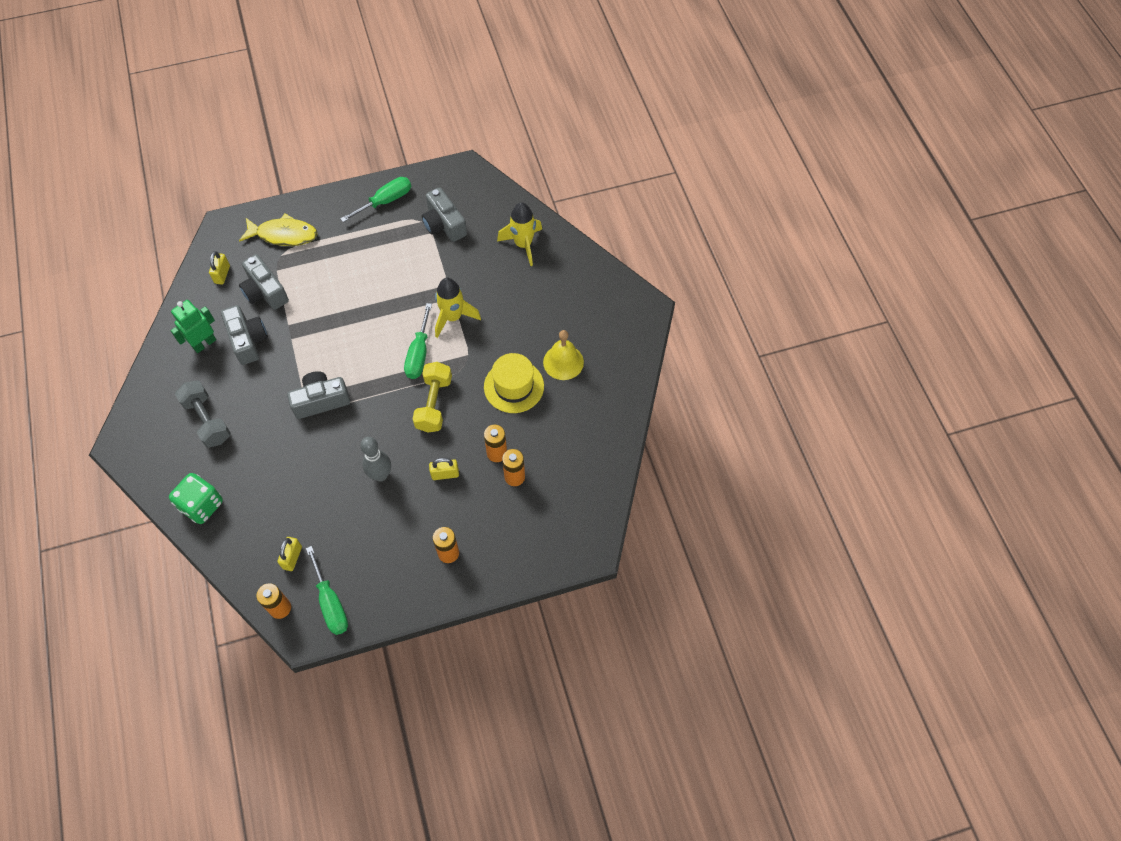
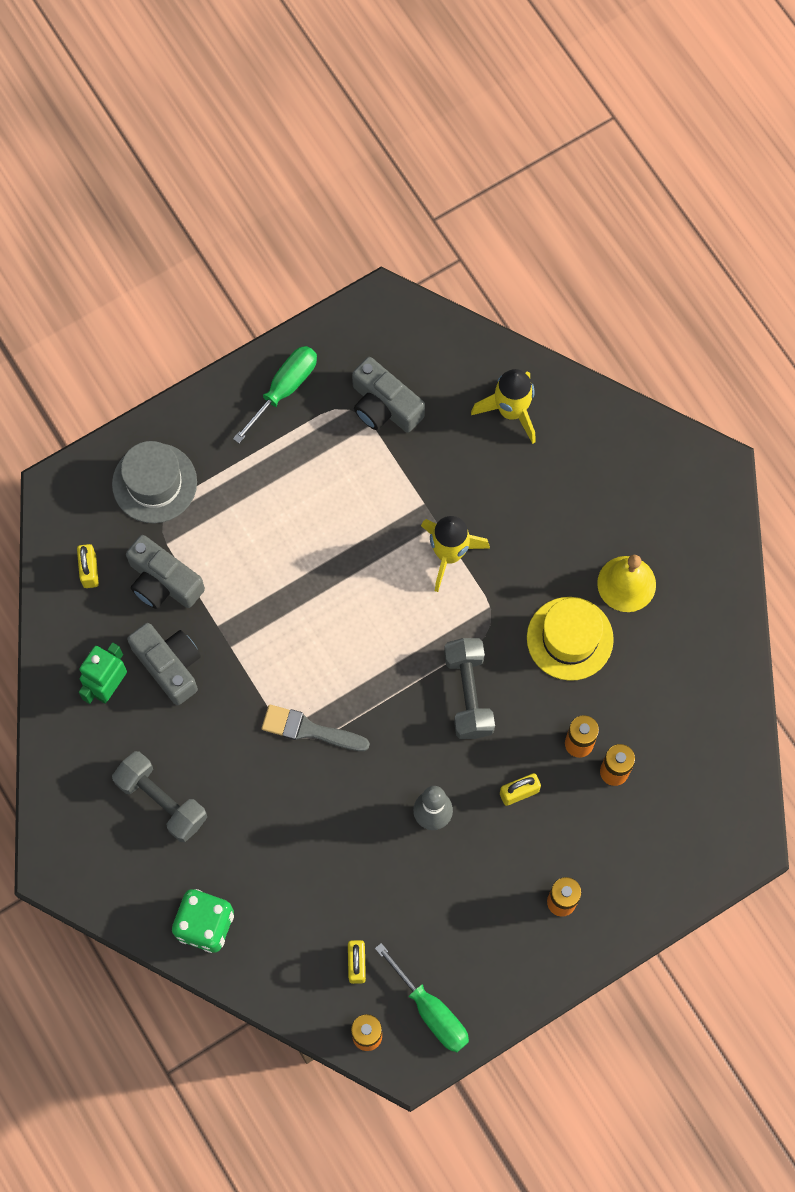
camera: 15 degrees left, 10 degrees up
yellow fish [239,213,317,246] -> grey hat [112,441,197,523]
grey camera [287,371,350,419] -> grey brush [262,705,370,751]
green screwdriver [404,303,432,379] -> none
yellow dumbbell [413,362,452,433] -> grey dumbbell [444,638,495,739]

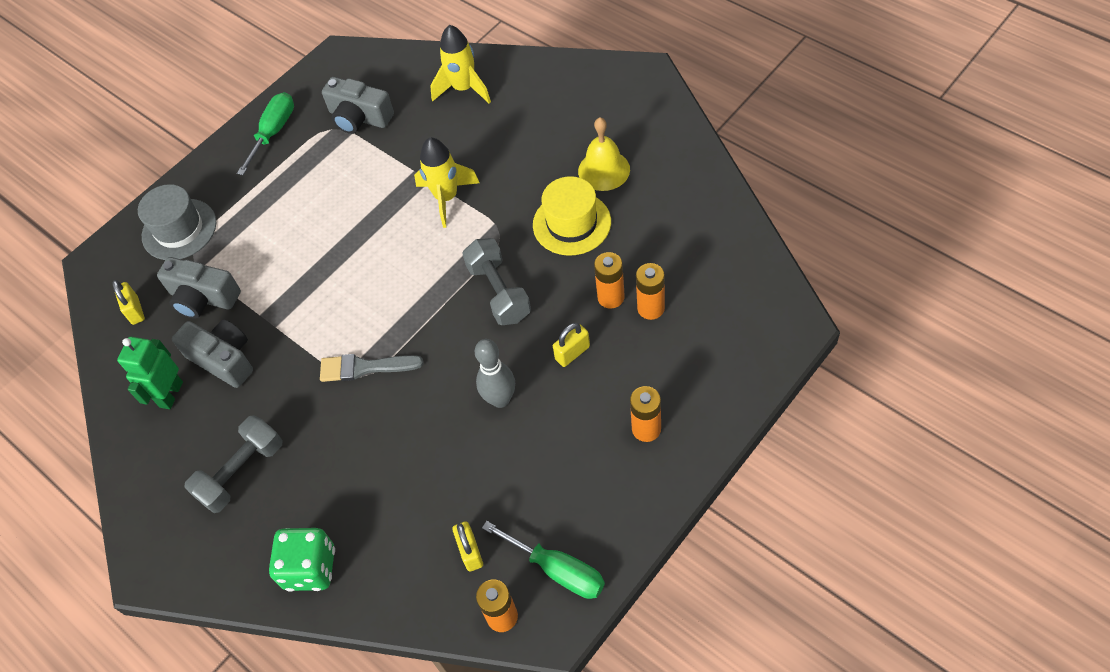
camera: 10 degrees left, 15 degrees down
grey dumbbell [112,751,207,842] -> grey dumbbell turned 75 degrees counterclockwise [184,415,283,513]

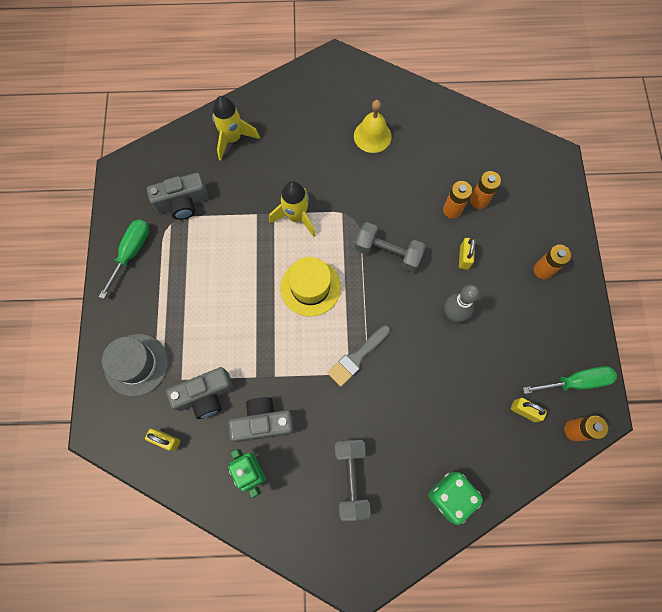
camera: 50 degrees left, 15 degrees up
green screwdriver [237,92,294,175] -> green screwdriver turned 45 degrees clockwise [99,219,149,299]
yellow hat [533,176,611,256] -> yellow hat moved to [280,257,341,317]

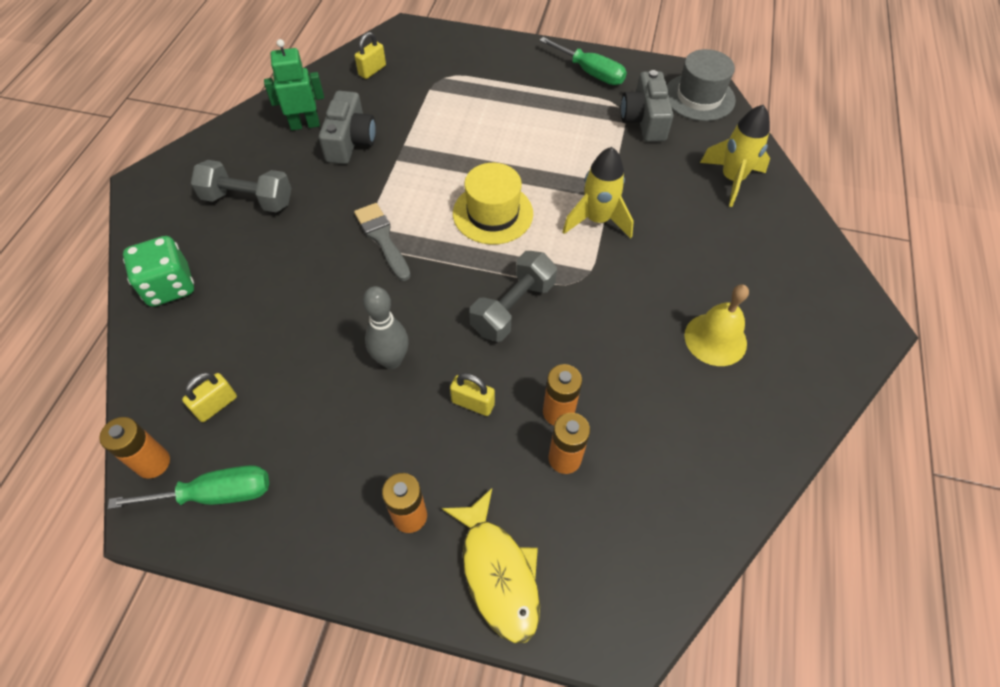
camera: 105 degrees right, 15 degrees down
grey hat [102,334,168,396] -> grey hat moved to [667,49,736,121]
grey camera [166,367,233,419] -> none
green screwdriver [523,366,617,394] -> green screwdriver turned 105 degrees counterclockwise [108,465,269,509]
none -> yellow fish [442,488,540,644]

